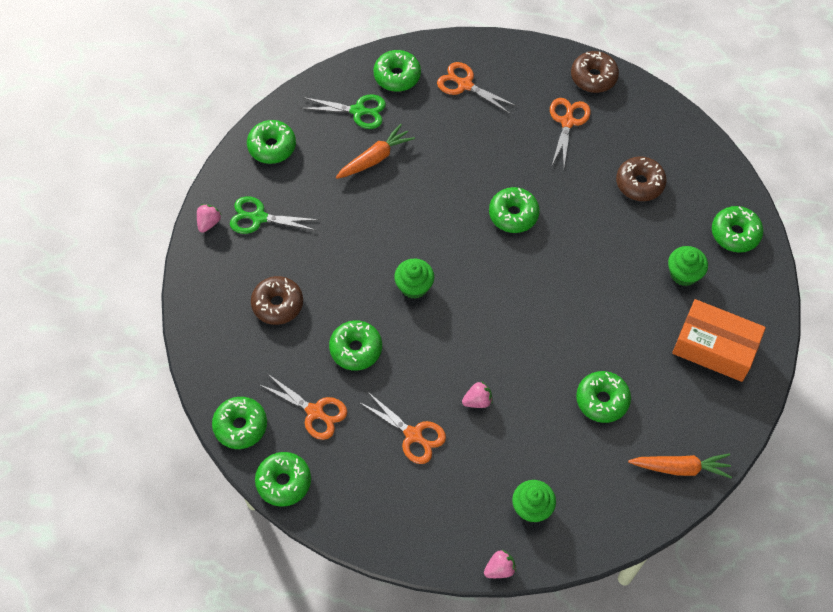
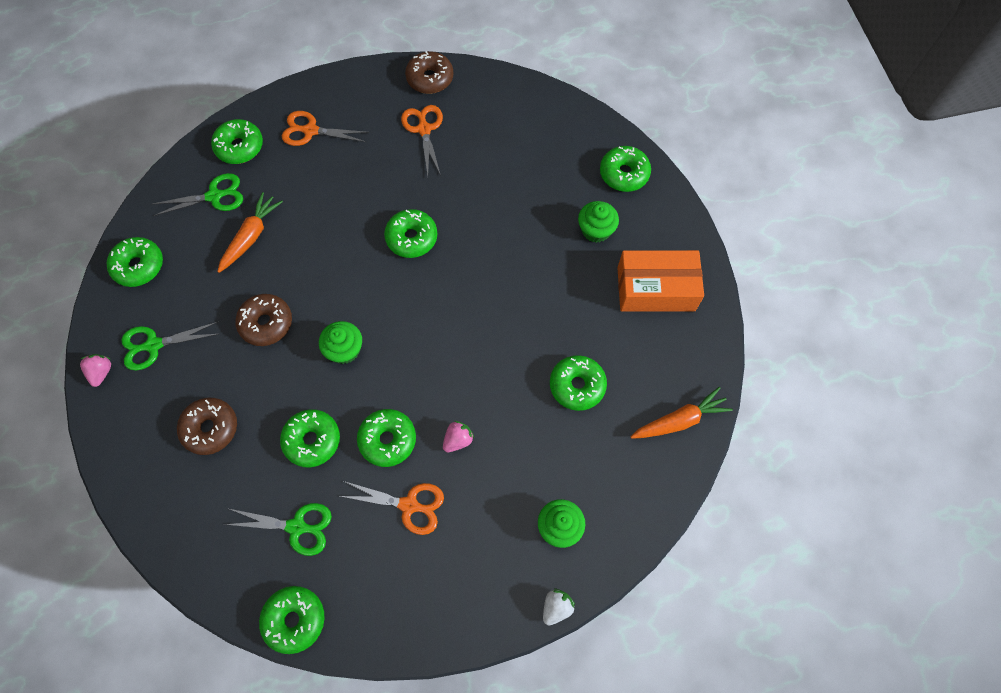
camera: 25 degrees left, 5 degrees up
green donut [212,397,267,449] -> green donut moved to [357,409,416,467]
orange scissors [259,374,347,440] -> green scissors [224,503,332,556]
pink strawberry [484,550,516,578] -> white strawberry [543,589,575,626]
brown donut [616,156,667,201] -> brown donut moved to [235,294,292,346]

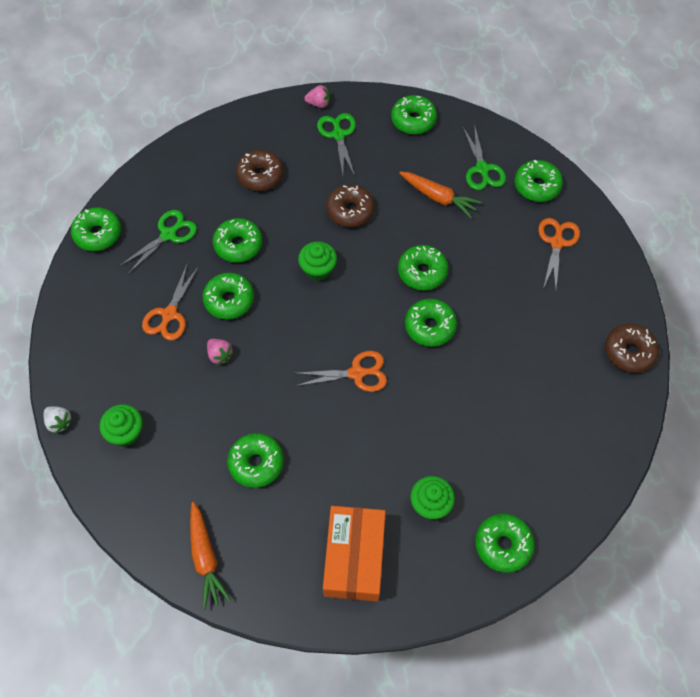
camera: 95 degrees right, 5 degrees down
green scissors [224,503,332,556] -> green scissors turned 150 degrees counterclockwise [119,210,197,274]
orange scissors [401,105,443,176] -> orange scissors moved to [294,351,387,392]
none -> green donut [398,245,448,291]

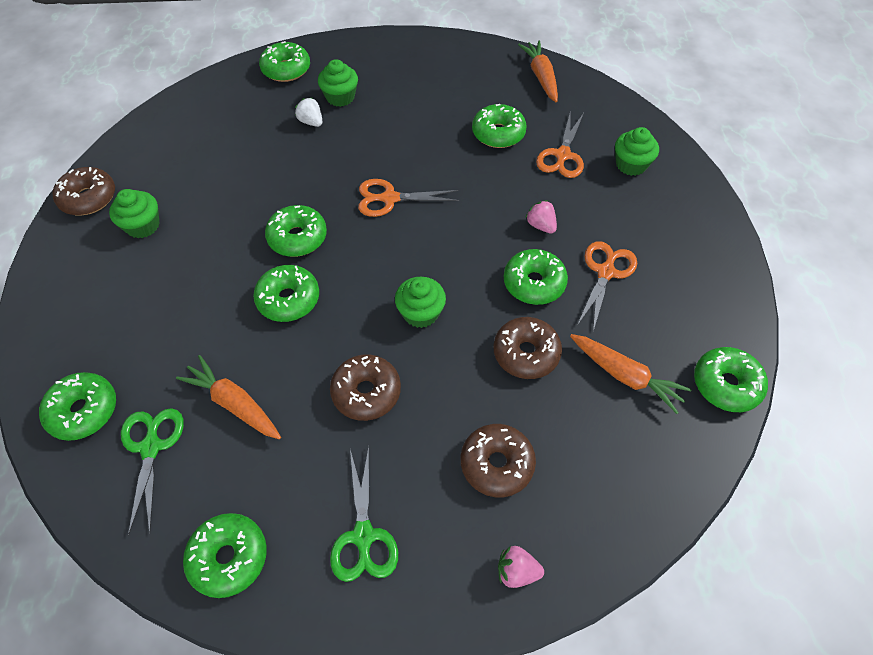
camera: 175 degrees left, 5 degrees down
white strawberry [44,406,73,434] -> white strawberry moved to [295,97,322,127]
green scissors [119,210,197,274] -> orange carrot [570,334,692,414]
green donut [213,218,262,263] -> brown donut [493,317,562,379]
pink strawberry [304,85,330,108] -> pink strawberry moved to [498,546,544,588]
orange box [323,506,386,602] -> none
orange scissors [538,218,580,290] -> orange scissors moved to [536,110,584,178]
none -> green cupcake [109,189,160,238]

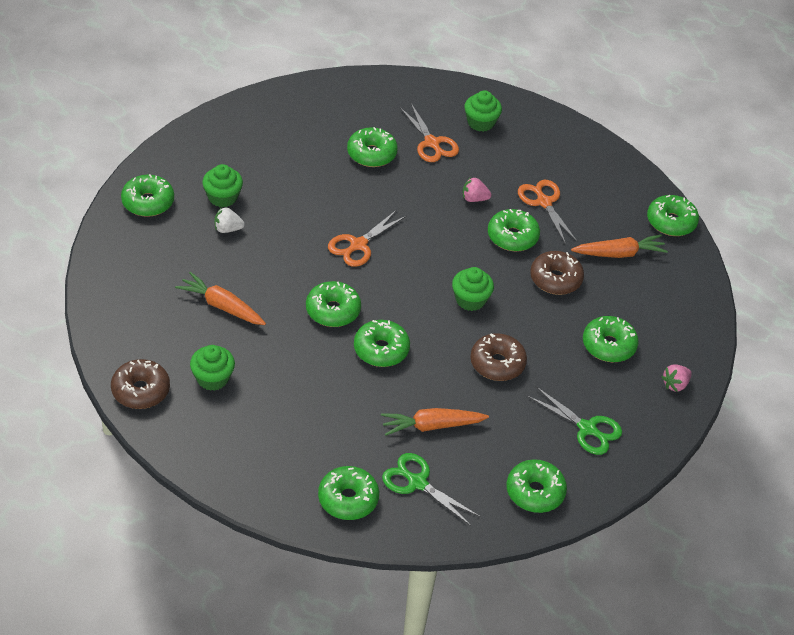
camera: 50 degrees left, 10 degrees down
brown donut [461,424,536,497] -> green donut [583,316,638,362]
orange carrot [518,41,558,103] -> orange carrot moved to [175,272,266,325]

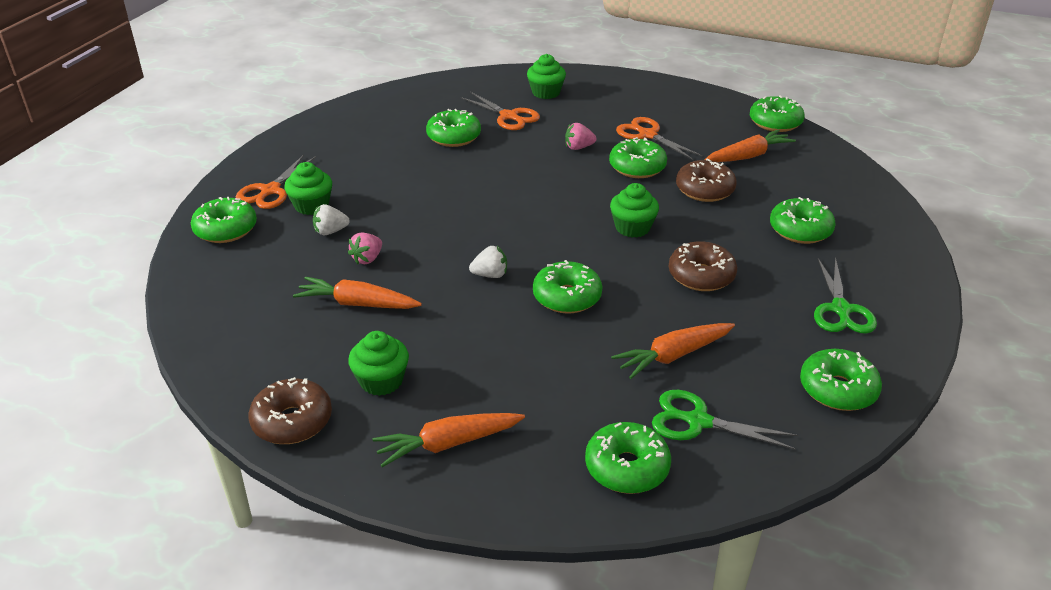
camera: 15 degrees left, 10 degrees down
green donut [306,281,361,327] -> white strawberry [469,246,507,278]
orange scissors [328,210,407,267] -> orange scissors moved to [236,155,316,209]
green scissors [527,387,622,455] -> green scissors turned 75 degrees clockwise [814,257,877,334]
pink strawberry [661,364,692,392] -> pink strawberry moved to [348,233,382,264]
none -> orange carrot [373,413,525,467]

